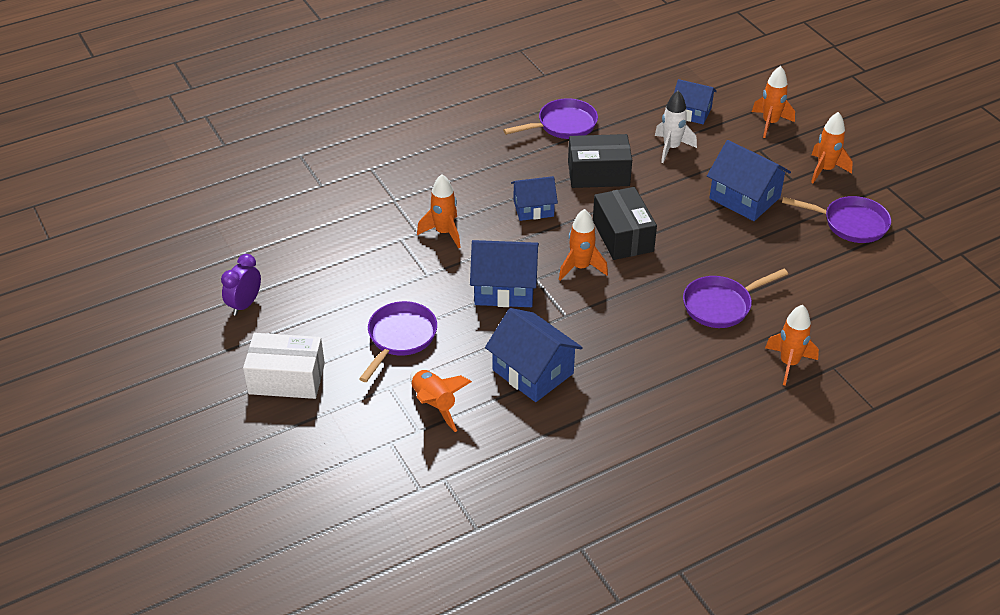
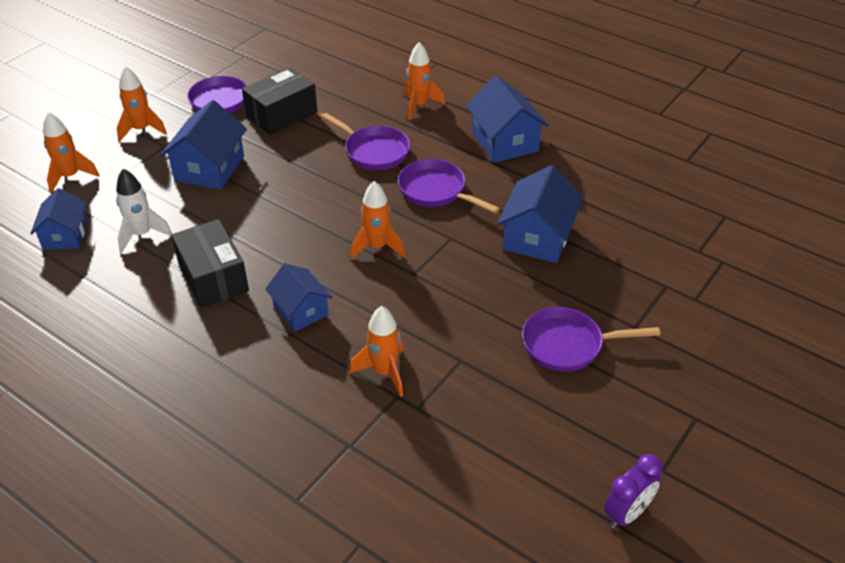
camera: 115 degrees left, 0 degrees up
purple clock [221,254,261,316] -> purple clock turned 45 degrees counterclockwise [604,454,663,529]
white box [243,333,325,399] -> none
orange rocket [410,369,472,432] -> none
blue house [470,240,539,307] -> blue house moved to [466,76,549,163]
purple pan [503,98,598,139] -> purple pan moved to [398,159,500,214]
black box [593,187,657,260] -> black box moved to [242,67,318,135]

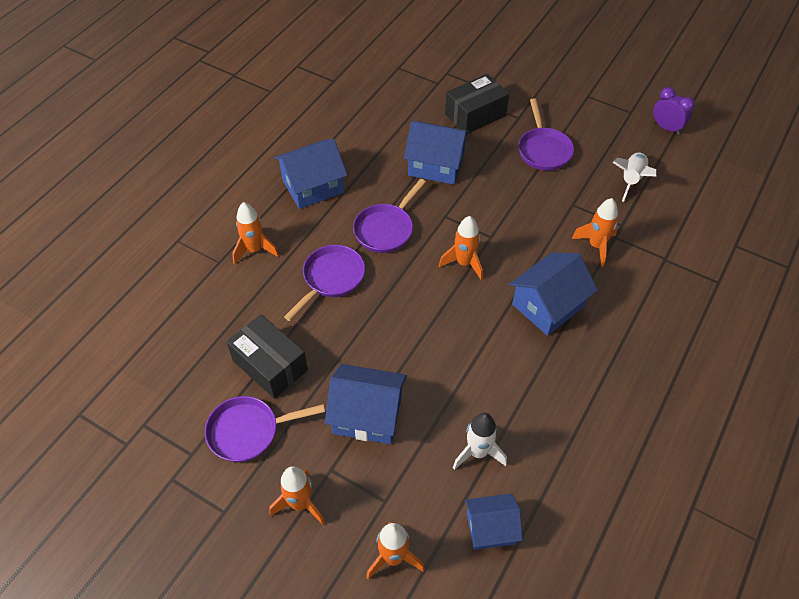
camera: 95 degrees left, 10 degrees up
black box [171,219,249,308] -> black box moved to [445,74,509,135]
blue house [265,263,332,332] -> blue house [509,252,598,336], size x1.53
none -> white rocket [613,152,657,202]

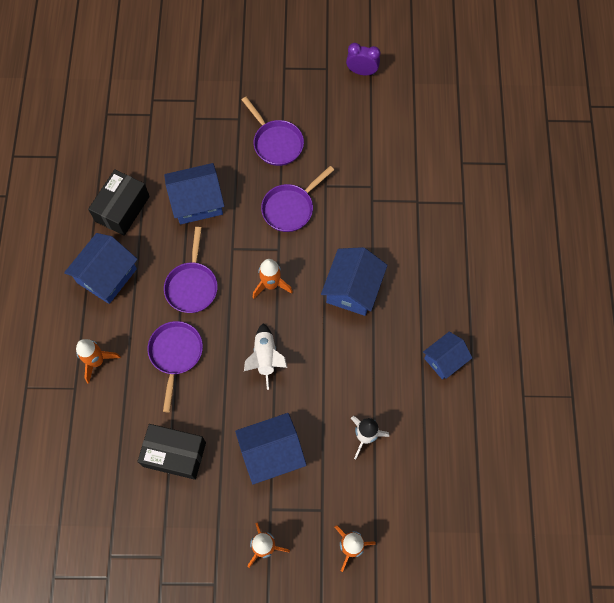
camera: 30 degrees left, 15 degrees up
purple pan [205,396,325,462] -> purple pan moved to [261,166,334,232]
black box [445,74,509,135] -> black box moved to [88,169,150,236]
blue house [465,493,523,550] -> blue house moved to [423,332,472,380]
orange rocket [572,198,618,267] -> none
white rocket [613,152,657,202] -> white rocket moved to [244,323,287,390]

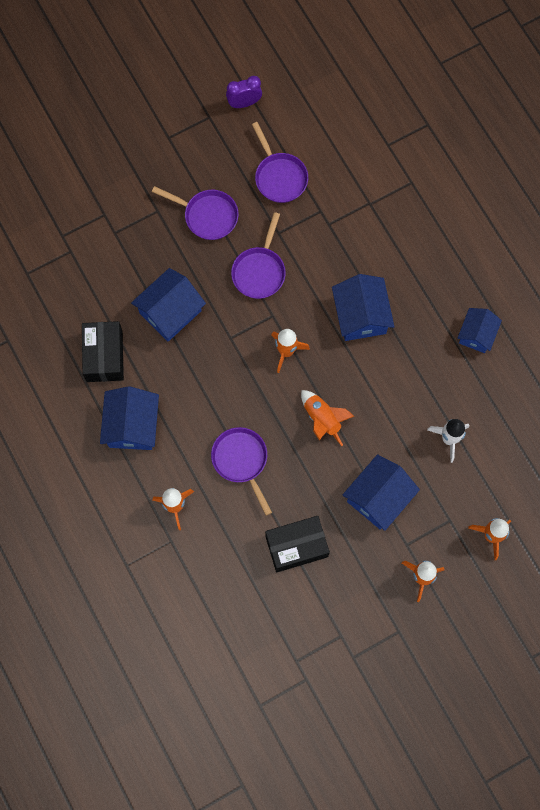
camera: 30 degrees left, 5 degrees up
purple pan [164,227,218,313] -> purple pan moved to [252,122,308,203]
white rocket [244,323,287,390] -> orange rocket [301,390,354,446]

